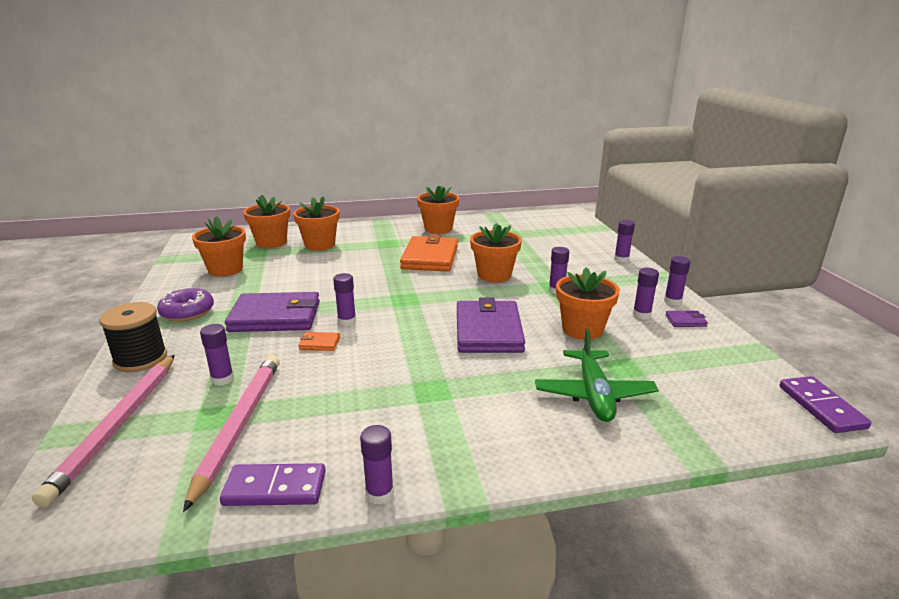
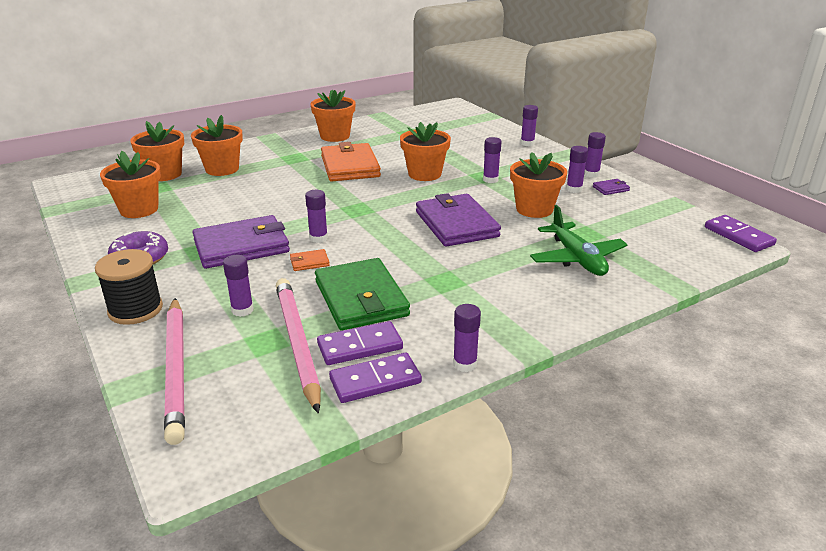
camera: 20 degrees left, 5 degrees up
none -> green wallet [315,258,410,330]
none -> purple domino [317,321,403,365]

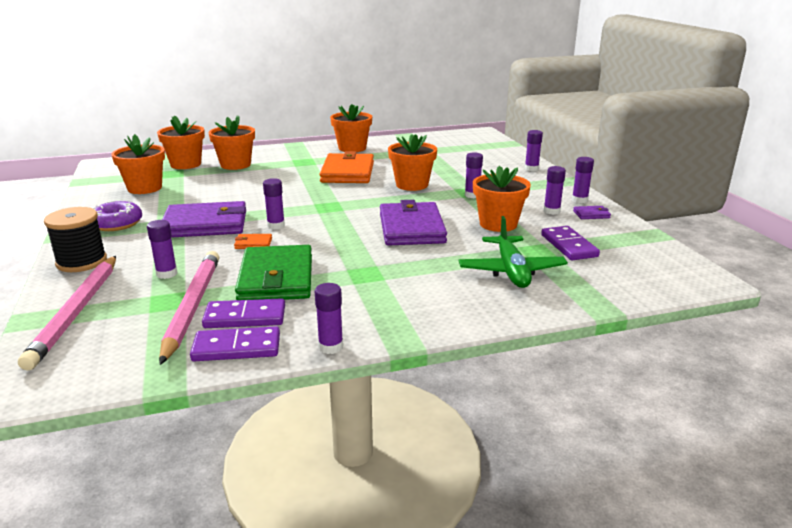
camera: 15 degrees right, 5 degrees down
purple domino [705,215,777,252] -> purple domino moved to [541,226,600,260]

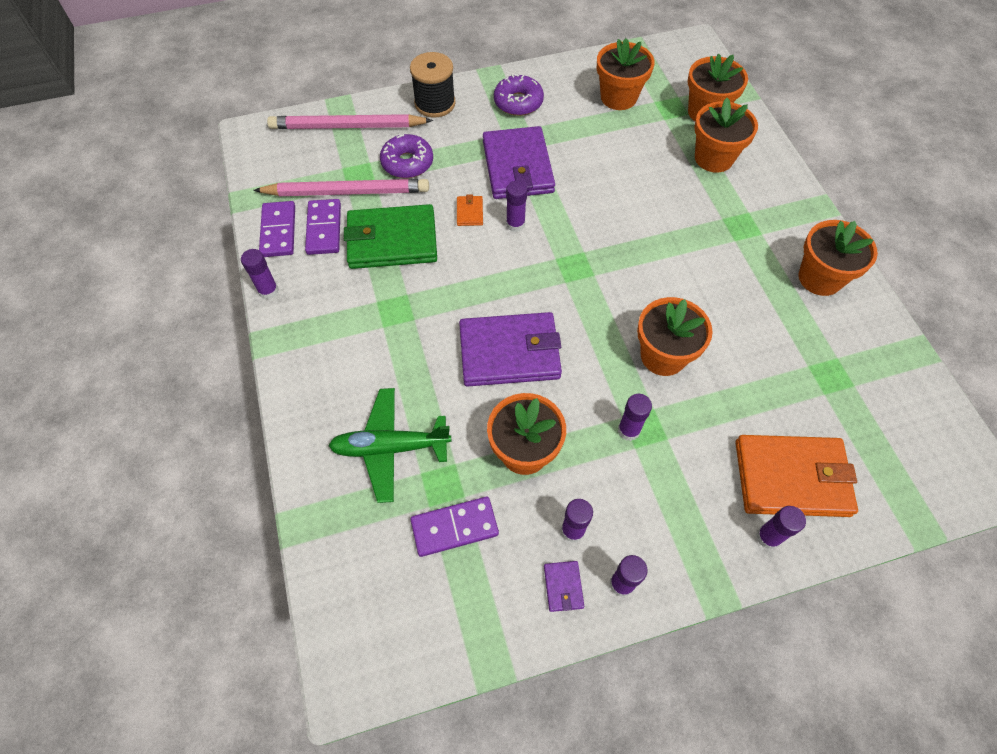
camera: 90 degrees right, 35 degrees up
purple glue stick [147,220,177,279] -> purple donut [380,134,433,178]
orange wallet [319,151,374,183] -> orange wallet moved to [735,435,858,517]

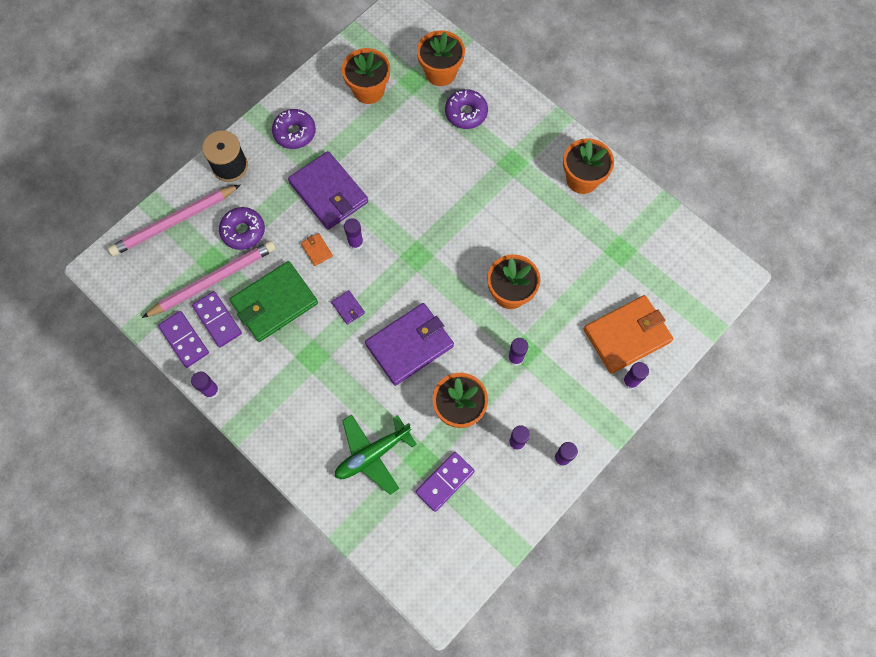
camera: 30 degrees left, 10 degrees up
purple wallet [544,561,584,612] -> purple wallet moved to [331,290,365,325]
orange flower pot [694,98,758,173] -> purple donut [445,89,488,129]

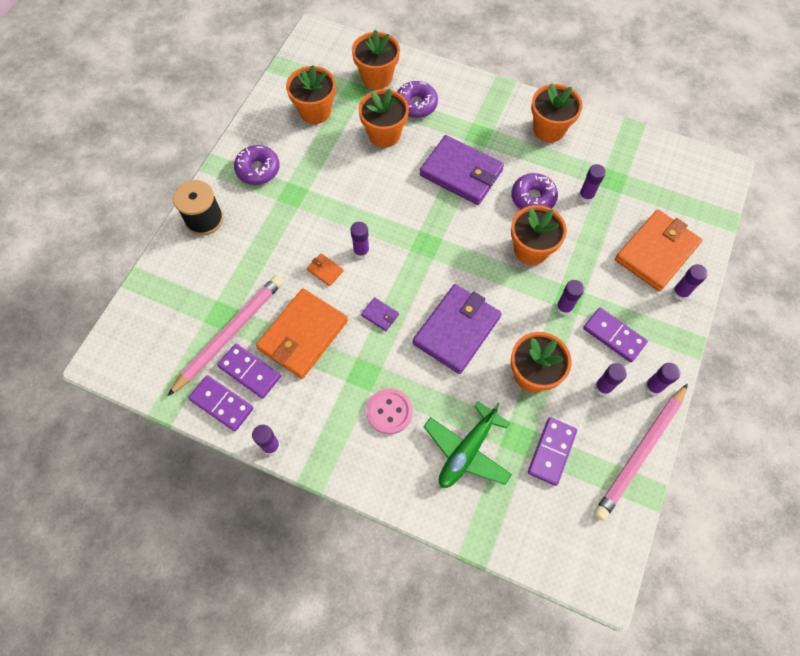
camera: 20 degrees left, 5 degrees down
pink pencil [108,185,240,256] -> pink pencil moved to [594,383,688,521]
purple donut [219,207,265,250] -> purple donut moved to [511,173,558,209]
green wallet [230,261,318,342] -> orange wallet [256,288,348,379]
purple wallet [288,151,368,230] -> purple wallet moved to [420,135,504,205]
none -> orange flower pot [358,89,409,148]
none -> pink button [367,388,413,434]
none -> purple glue stick [579,164,606,203]
none -> purple domino [583,308,648,363]

